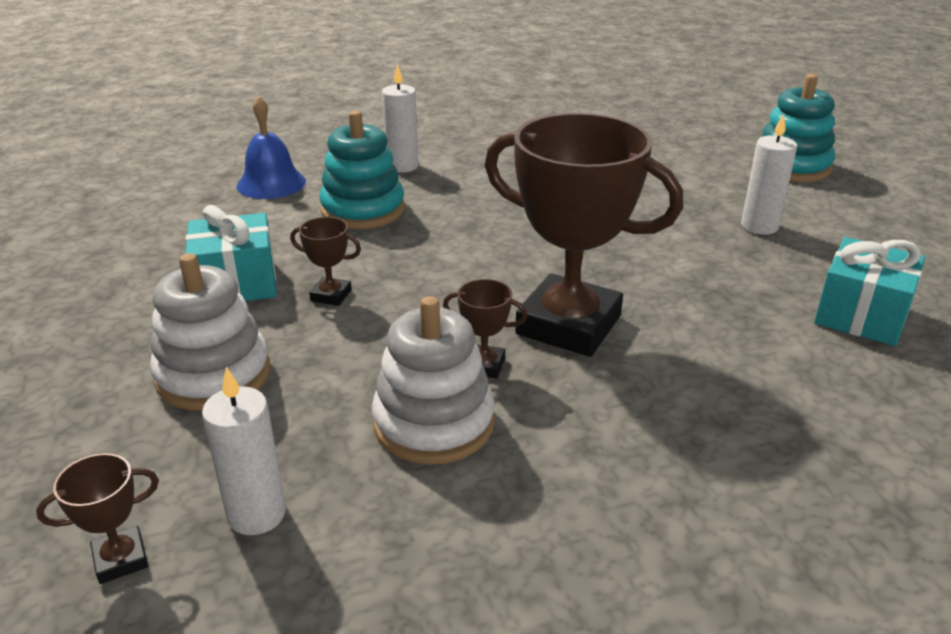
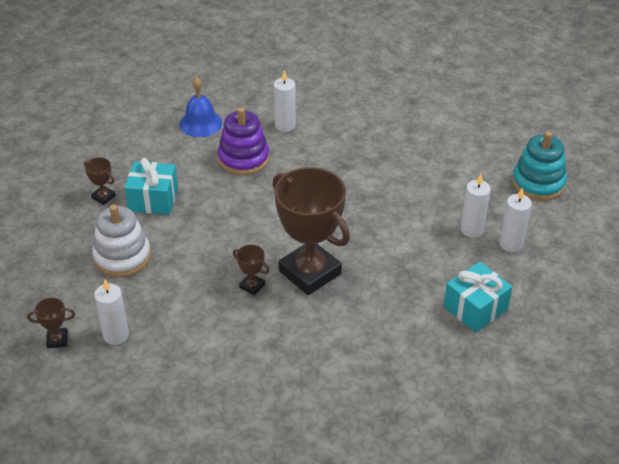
camera: 20 degrees right, 10 degrees up
brown trophy [290,217,361,306] -> brown trophy moved to [84,157,116,205]
turquoise stacking toy [319,111,405,229] -> purple stacking toy [218,107,270,175]
white stacking toy [372,296,495,465] -> none
none -> white candle [499,188,532,252]

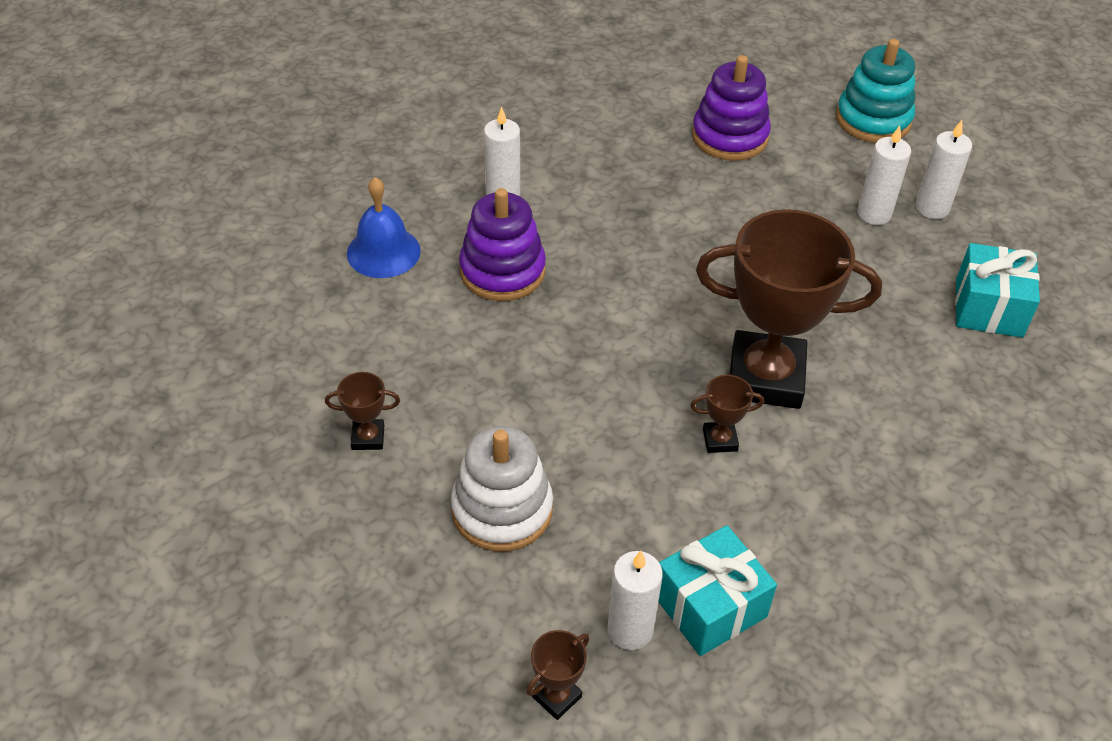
camera: 40 degrees left, 5 degrees up
turquoise gift [124,158,178,215] -> turquoise gift moved to [658,525,777,656]
none -> purple stacking toy [692,55,771,161]

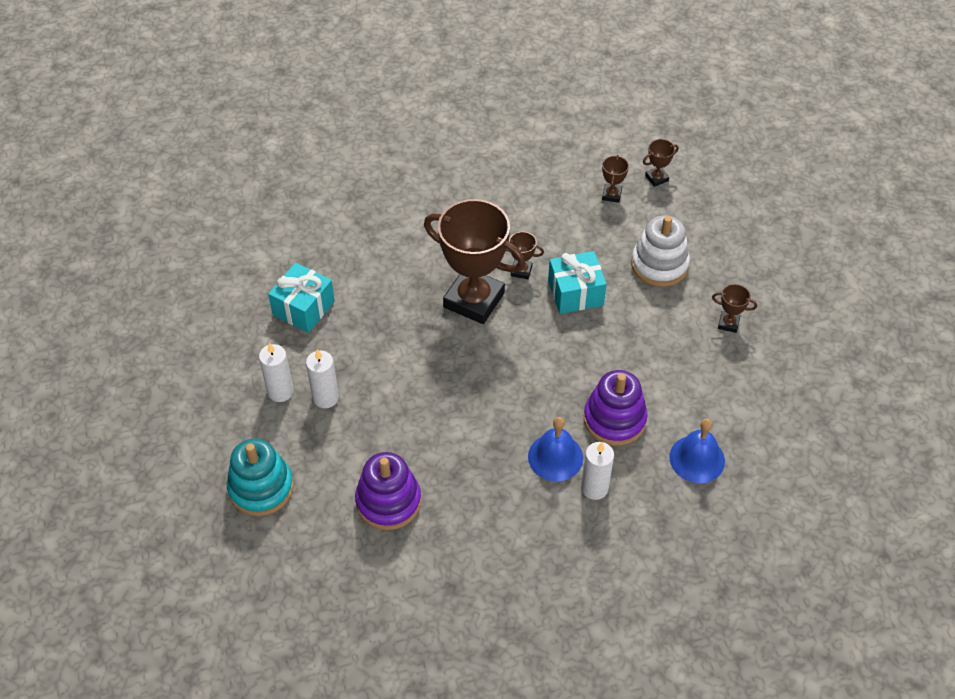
camera: 160 degrees left, 5 degrees up
white candle [607,551,663,650] -> brown trophy [602,155,629,203]
turquoise gift [658,525,777,656] -> turquoise gift moved to [548,251,607,314]
none -> blue bell [528,417,583,481]

